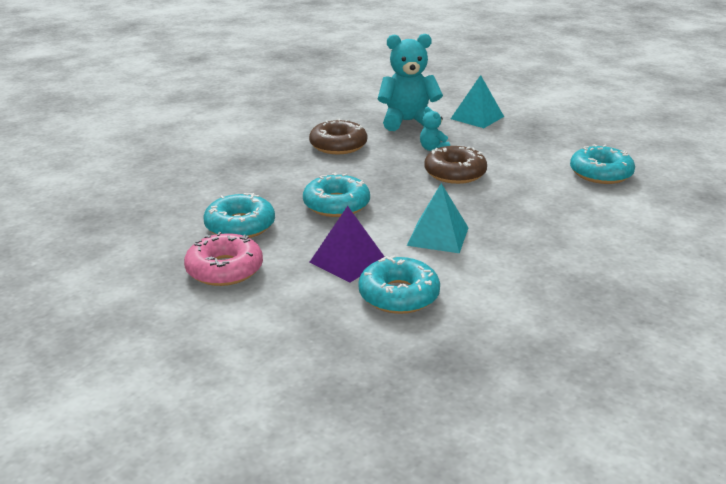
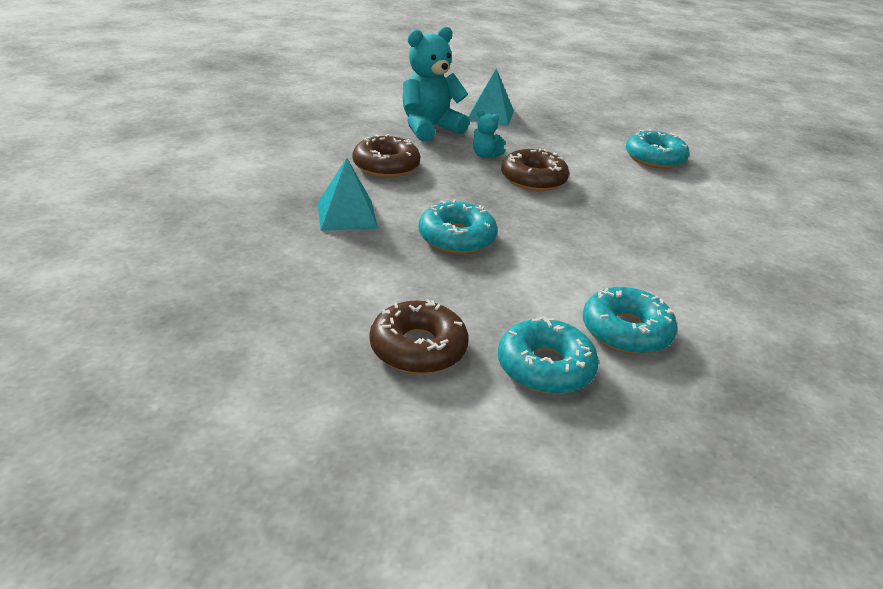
camera: 30 degrees left, 5 degrees up
pink donut [184,232,263,286] -> brown donut [370,299,468,374]
turquoise donut [204,193,275,238] -> turquoise donut moved to [498,316,599,394]
purple pyramid [309,206,385,283] -> none
turquoise pyramid [407,183,469,253] -> turquoise pyramid moved to [318,158,378,231]

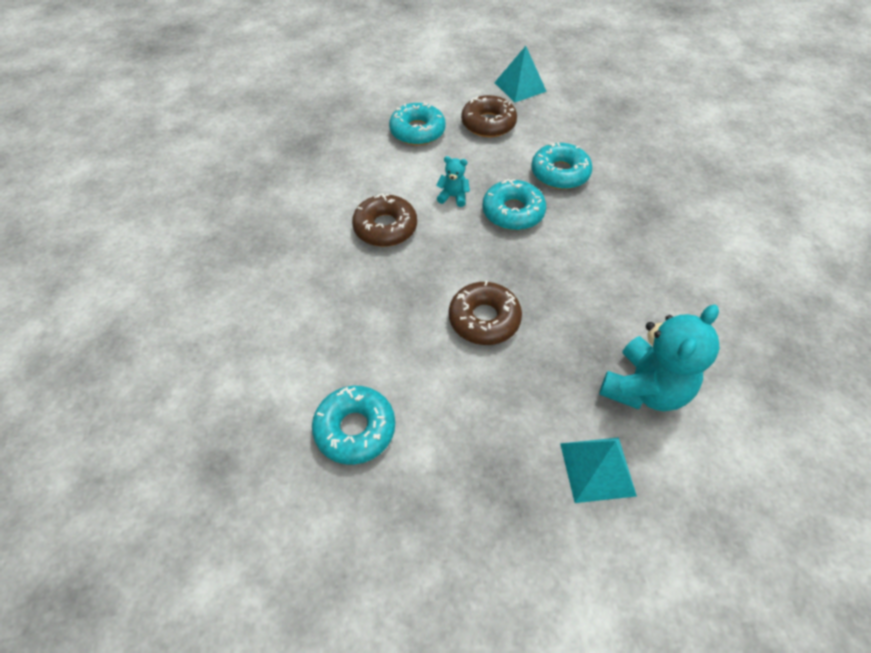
camera: 165 degrees right, 20 degrees up
turquoise pyramid [318,158,378,231] -> turquoise pyramid moved to [494,46,547,102]
brown donut [353,134,420,178] -> brown donut moved to [352,193,417,247]
turquoise teddy bear [473,110,505,158] -> turquoise teddy bear moved to [436,156,470,207]
turquoise donut [583,287,677,354] -> turquoise donut moved to [531,142,593,189]

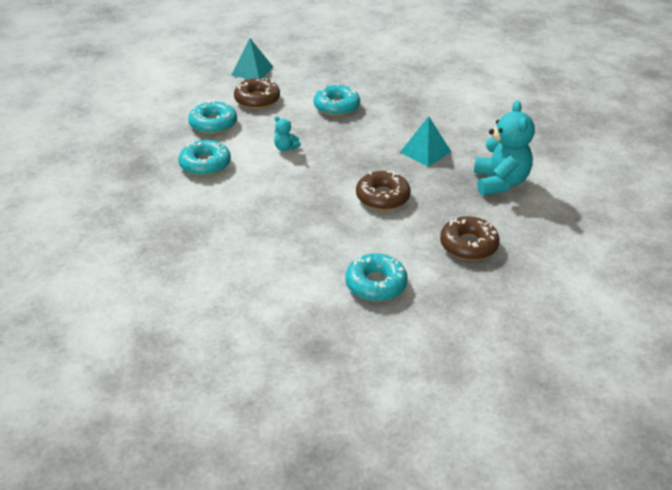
camera: 40 degrees left, 15 degrees down
brown donut [352,193,417,247] -> brown donut moved to [440,216,500,260]
turquoise teddy bear [436,156,470,207] -> turquoise teddy bear turned 120 degrees counterclockwise [274,116,301,151]
turquoise donut [482,179,546,230] -> turquoise donut moved to [179,140,231,176]
turquoise pyramid [560,437,637,503] -> turquoise pyramid moved to [400,116,451,167]

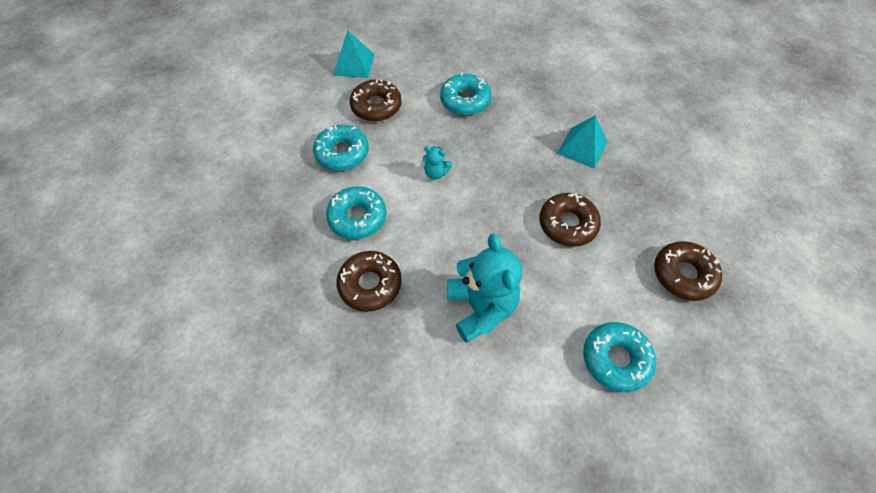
camera: 15 degrees left, 20 degrees up
turquoise teddy bear [474,100,535,195] -> turquoise teddy bear moved to [447,233,522,343]
none -> brown donut [336,251,402,312]

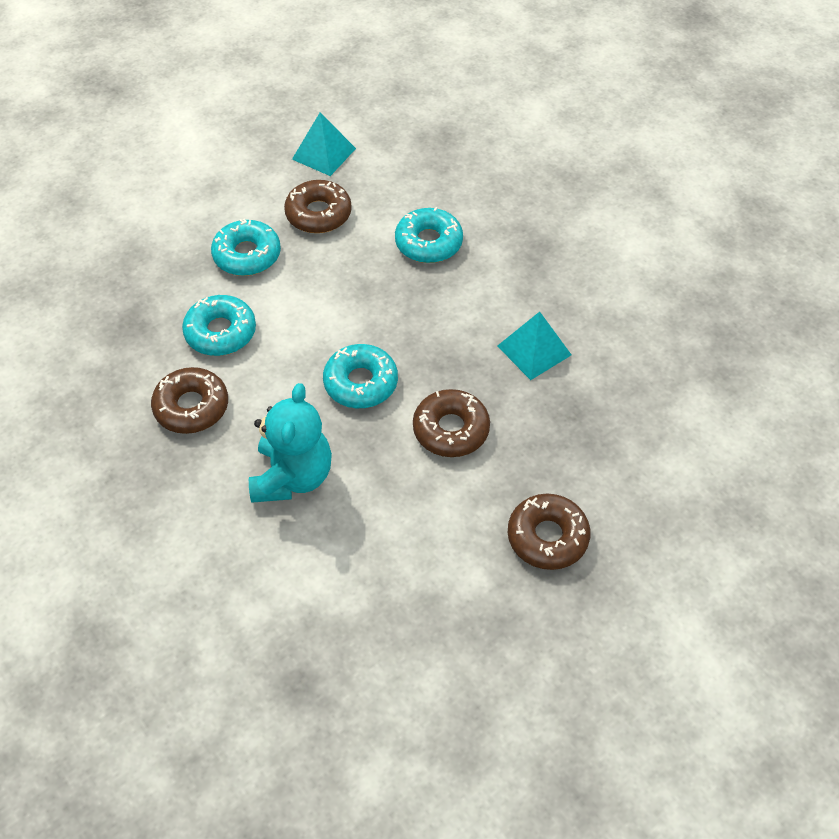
camera: 25 degrees right, 5 degrees down
turquoise teddy bear [423,146,452,179] -> none
turquoise donut [583,322,656,392] -> turquoise donut moved to [323,344,398,408]

